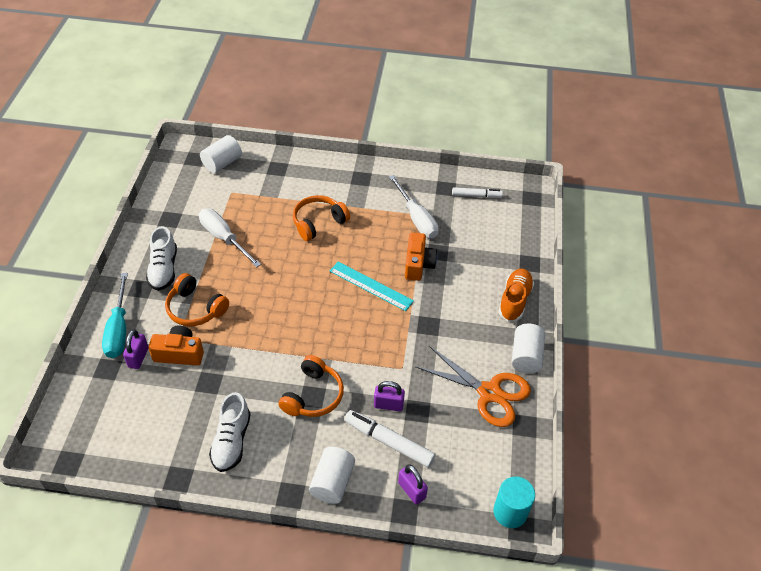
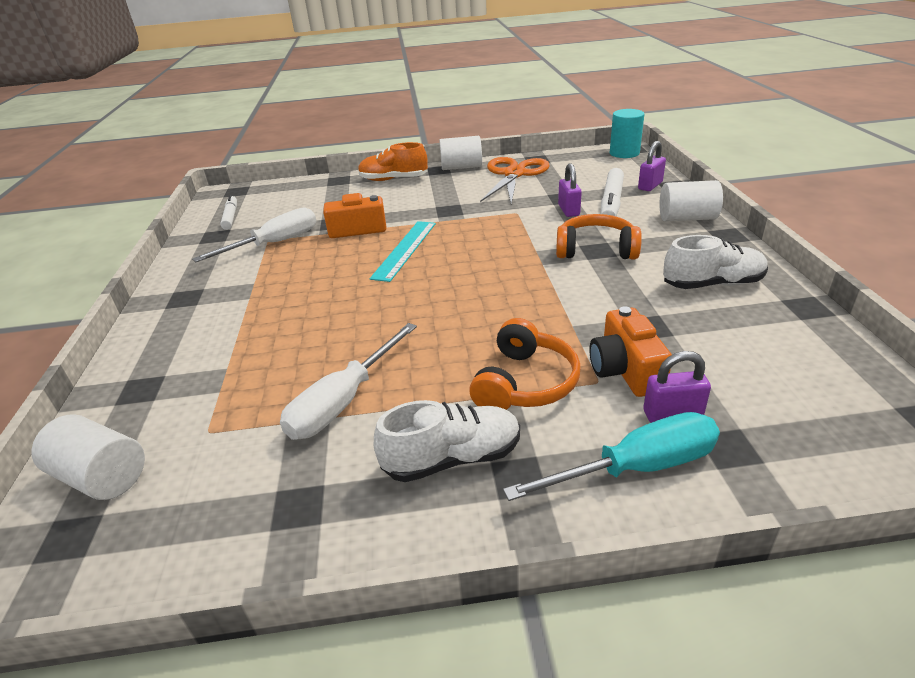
camera: 100 degrees left, 15 degrees down
orange headphones [293,195,350,241] -> none

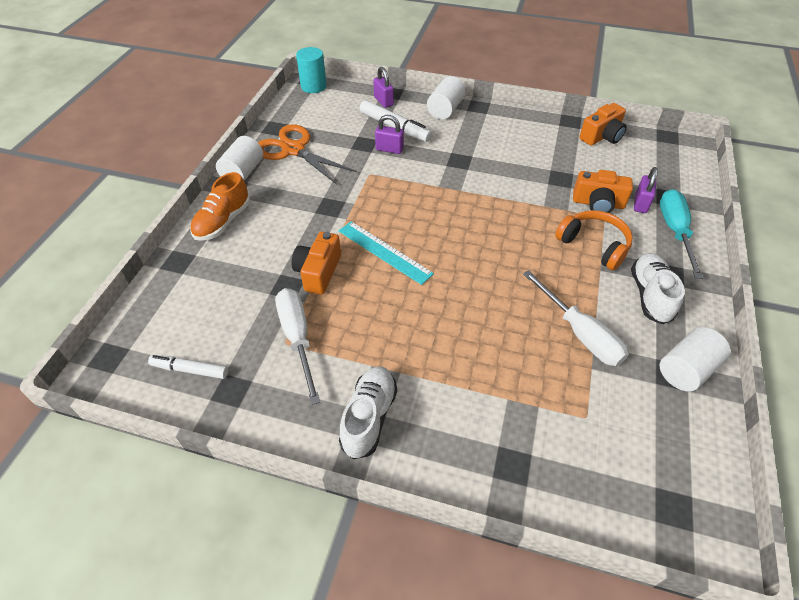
camera: 70 degrees left, 15 degrees up
white cylinder [31,414,145,500] -> white cylinder moved to [660,327,730,392]
orange headphones [556,214,642,260] -> none
white shoe [663,235,768,289] -> white shoe moved to [339,366,397,459]
none -> orange camera [579,103,627,146]

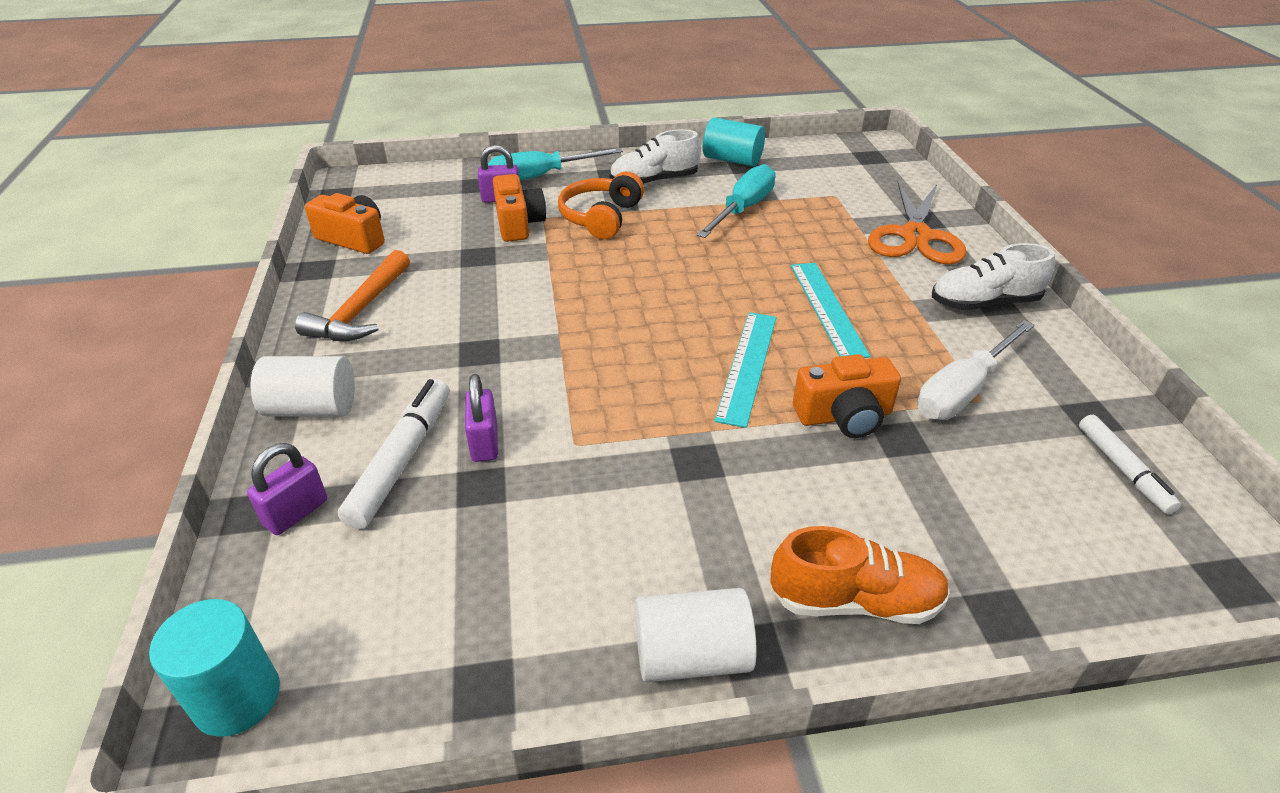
camera: 115 degrees left, 10 degrees down
orange scissors [258,124,357,185] -> orange scissors moved to [868,182,966,264]
white screwdriver [523,270,629,366] -> turquoise screwdriver [696,164,776,238]
white cylinder [660,327,730,392] -> turquoise cylinder [703,117,765,167]
none -> orange hammer [295,250,410,341]
none -> turquoise ruler [791,263,870,358]

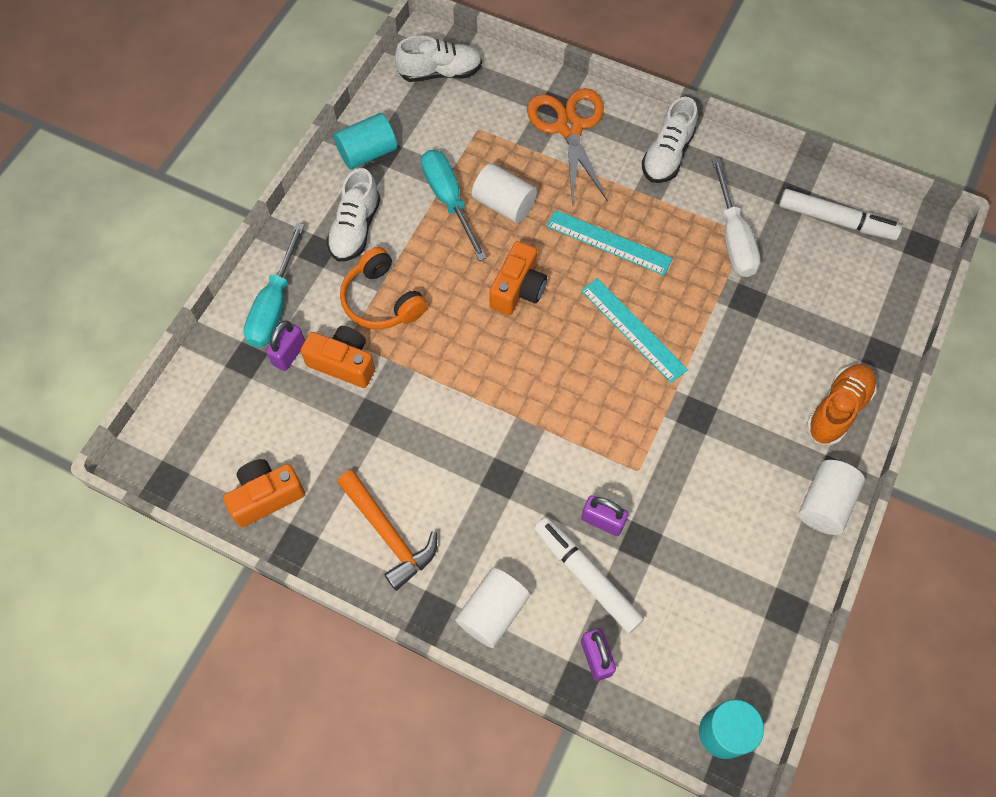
camera: 55 degrees left, 25 degrees up
orange camera [793,354,901,438] -> orange camera moved to [489,241,547,315]
orange scissors [868,182,966,264] -> orange scissors turned 150 degrees counterclockwise [527,88,608,205]
white marker [1079,415,1181,514] -> white marker [779,189,902,240], size x1.54
none -> white shoe [395,36,482,82]
none -> white cylinder [472,163,537,223]

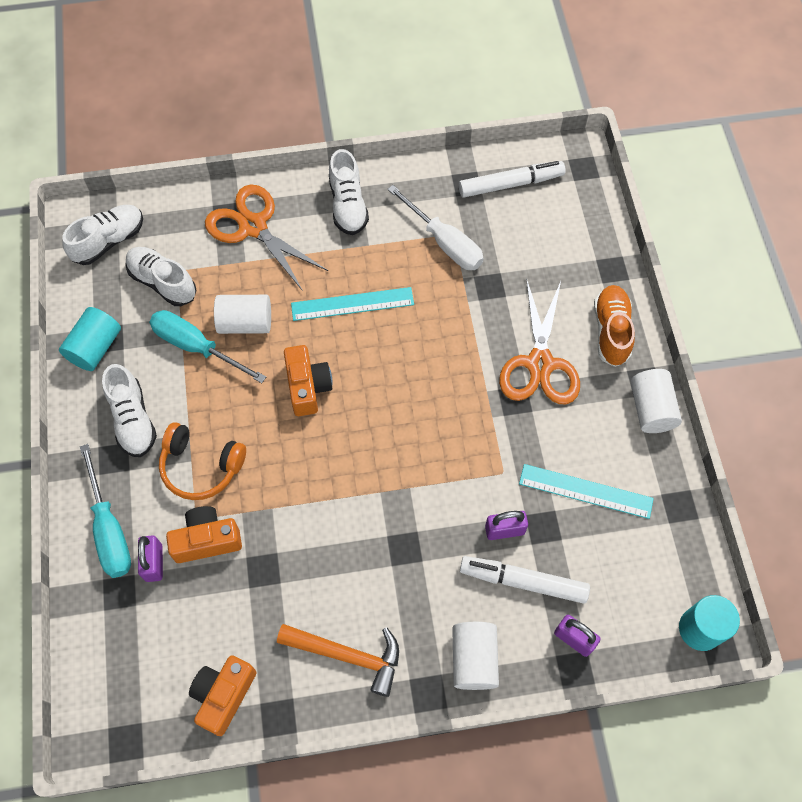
camera: 35 degrees left, 0 degrees up
turquoise ruler [581,278,688,383] -> turquoise ruler moved to [519,464,654,519]
none -> white shoe [125,247,196,306]
none -> orange scissors [499,278,580,404]

